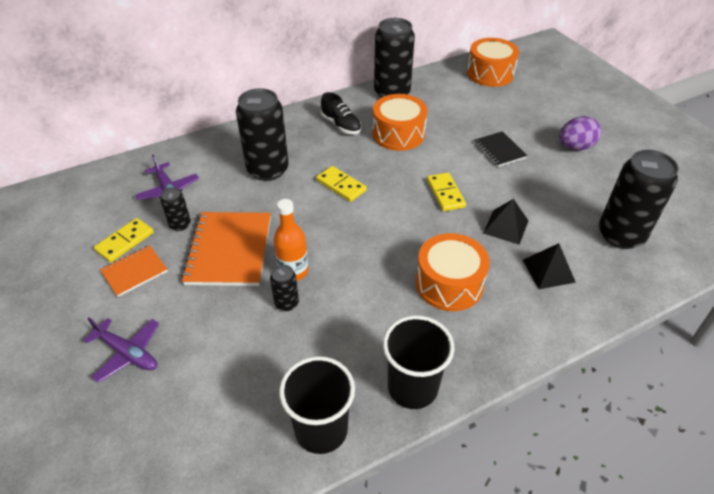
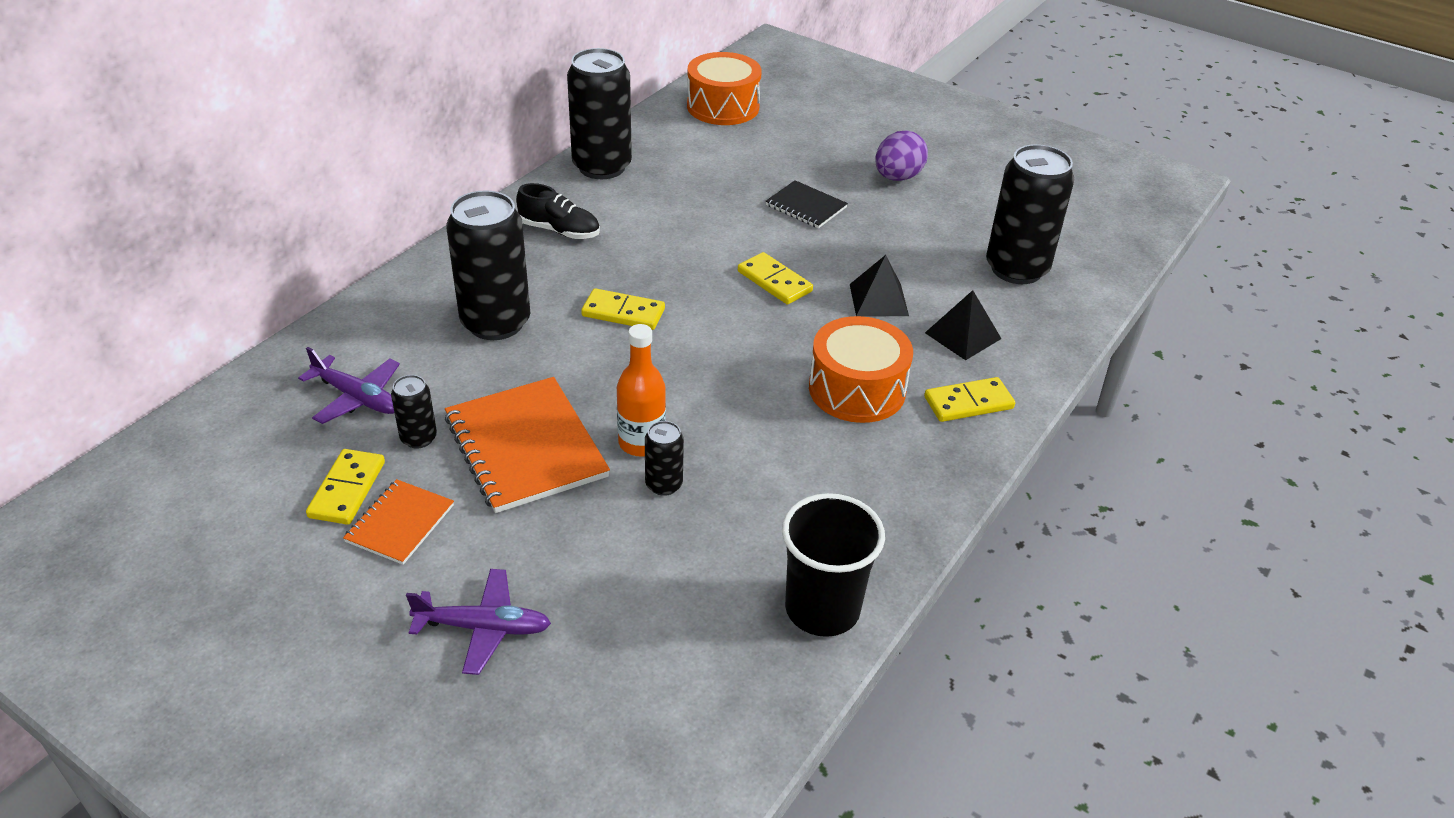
camera: 30 degrees left, 5 degrees down
orange drum [372,94,427,151] -> none
black cup [383,315,454,409] -> none
none -> yellow domino [924,377,1015,422]

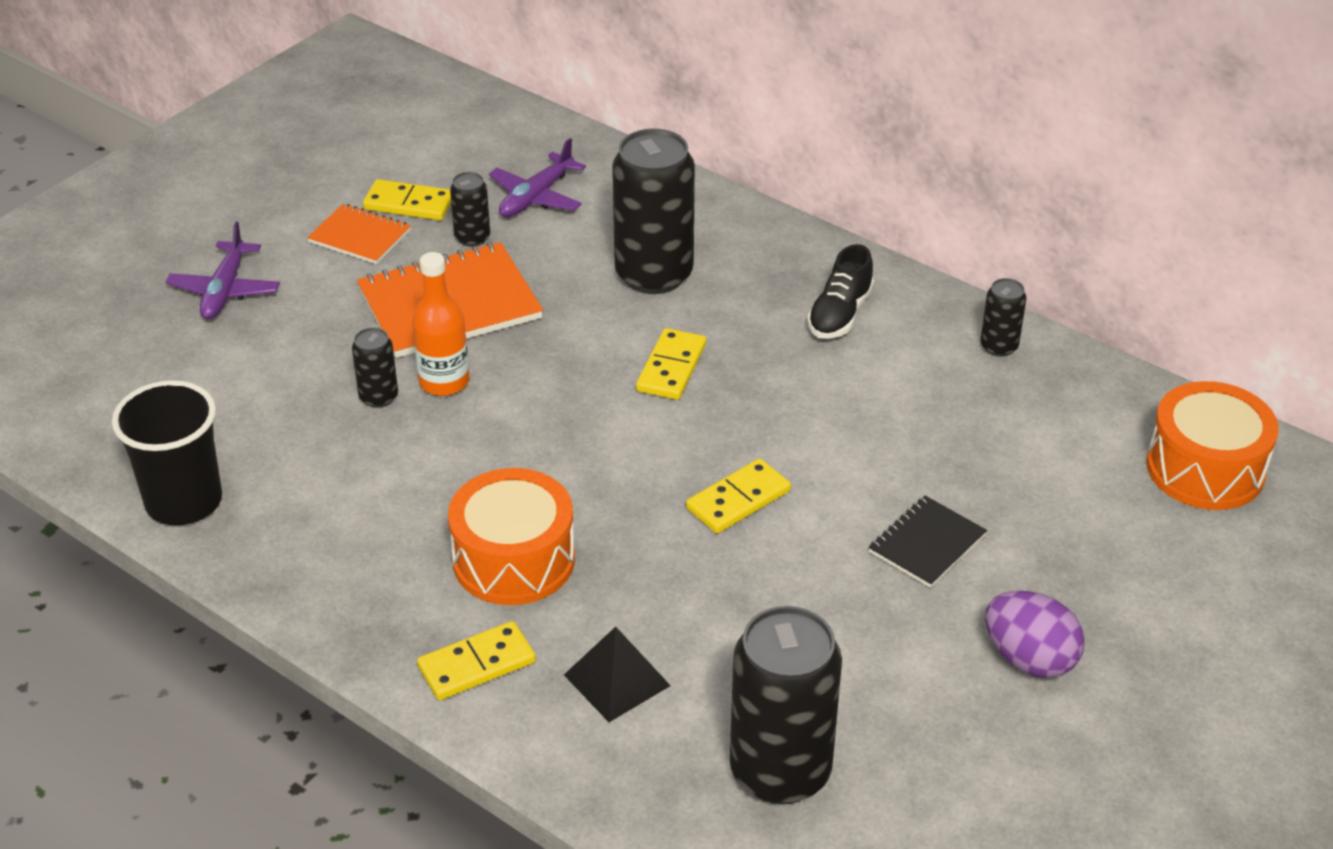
camera: 95 degrees right, 0 degrees up
black can [567,48,632,179] -> black can [981,278,1026,357], size x0.47
black pyramid [850,255,909,316] -> none
yellow domino [924,377,1015,422] -> yellow domino turned 75 degrees clockwise [417,621,536,700]

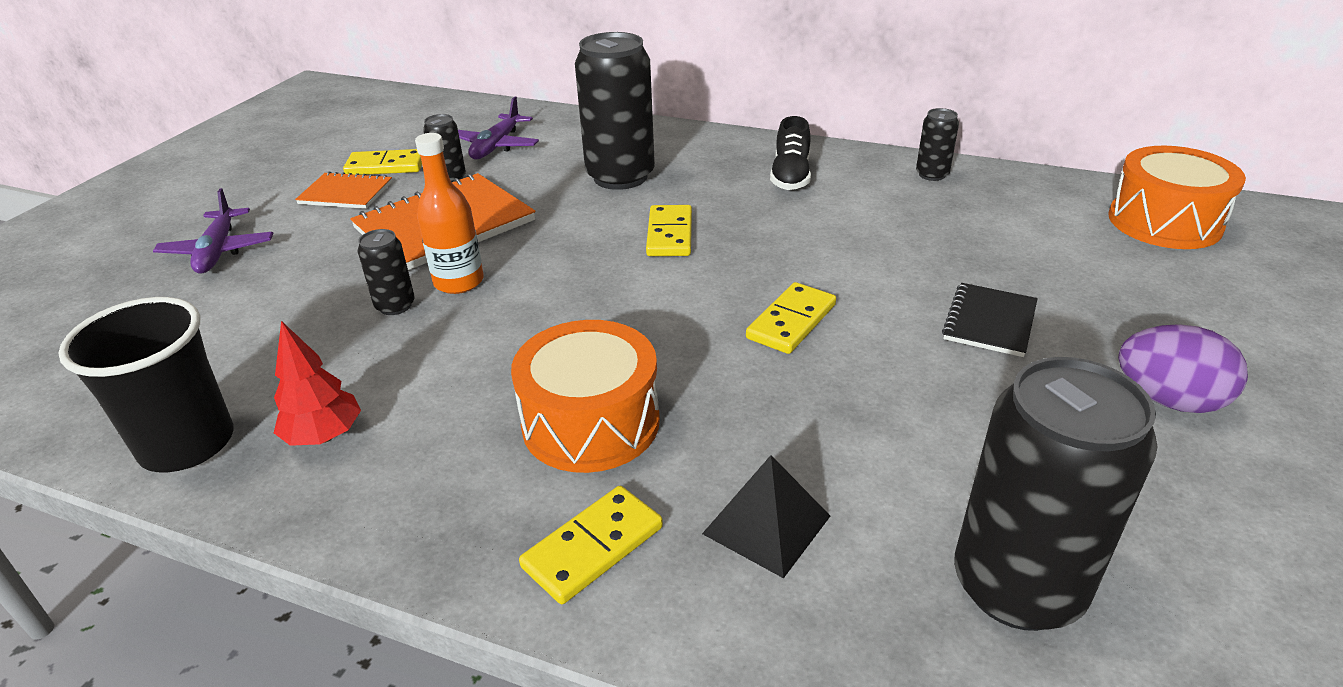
camera: 15 degrees left, 5 degrees down
none -> red tree [274,321,361,446]

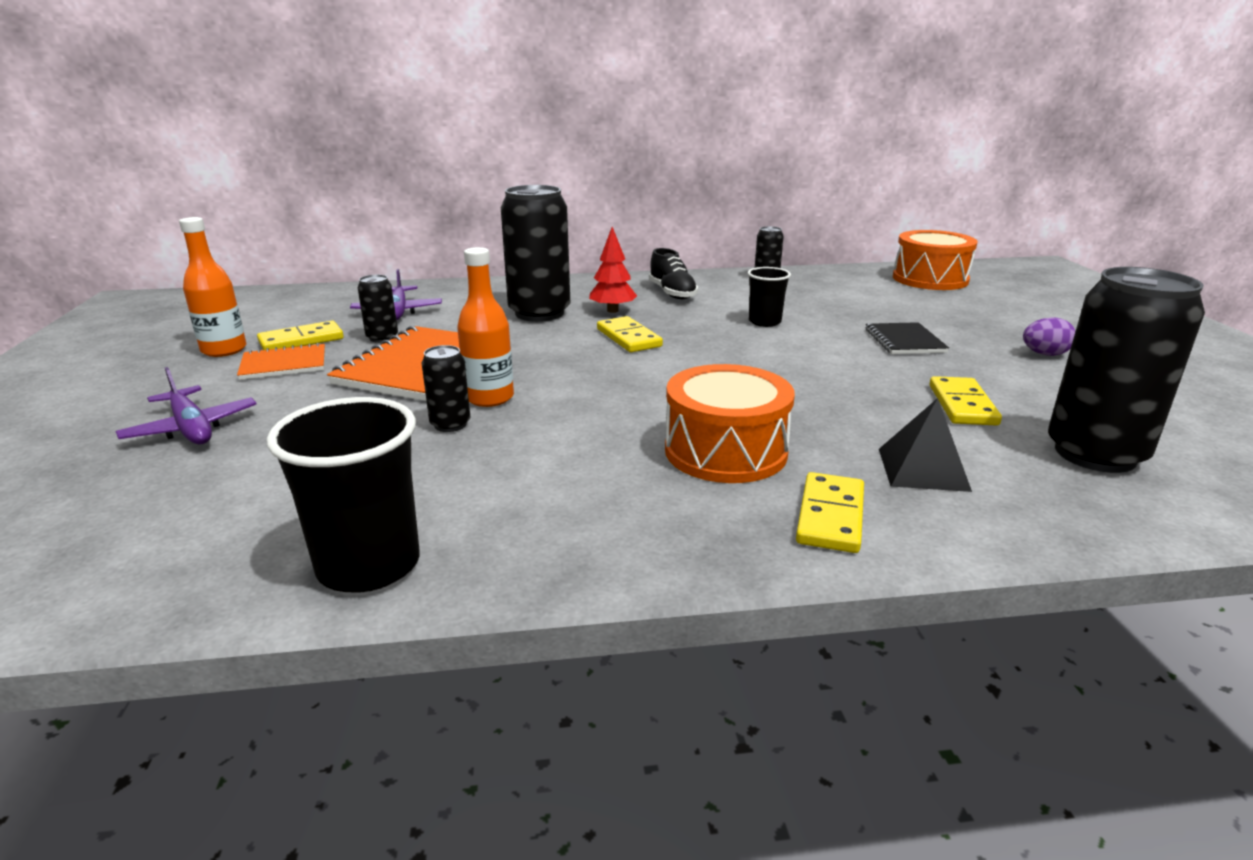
camera: 30 degrees left, 10 degrees down
red tree [274,321,361,446] -> red tree moved to [589,227,637,313]
yellow domino [746,282,836,354] -> yellow domino moved to [929,376,1002,426]
purple egg [1118,324,1248,413] -> purple egg [1023,317,1076,356], size x0.66
none -> orange bottle [179,217,246,357]
none -> black cup [748,267,791,327]

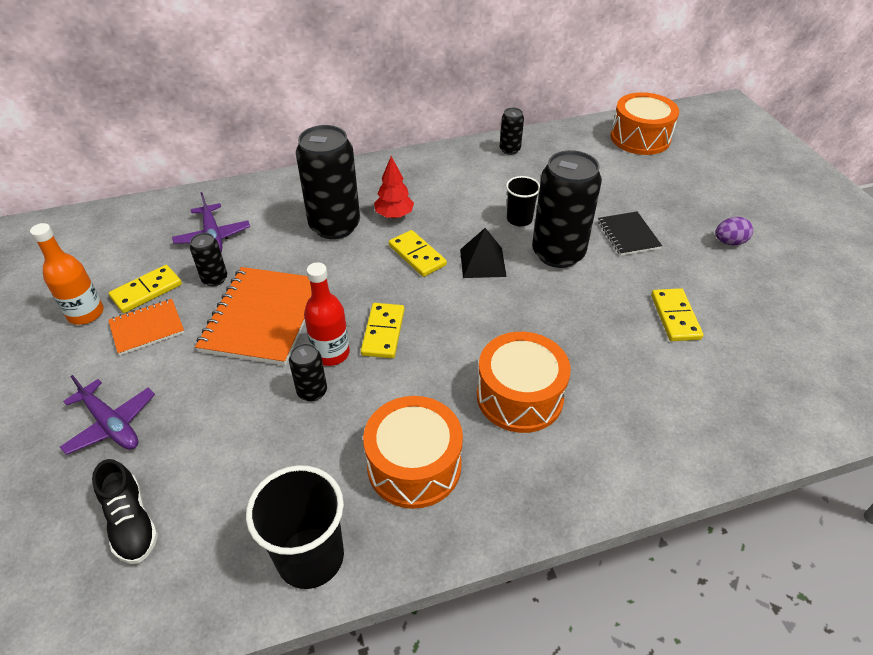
camera: 10 degrees left, 20 degrees up
orange bottle [457,247,514,407] -> red bottle [304,262,350,366]
black shoe [649,248,698,299] -> black shoe moved to [92,459,158,564]
yellow domino [796,472,864,553] -> yellow domino moved to [361,303,404,358]
black pyramid [879,398,972,492] -> black pyramid moved to [460,228,507,278]
black can [1048,267,1205,473] -> black can moved to [532,150,602,268]
none -> orange drum [363,396,463,509]

